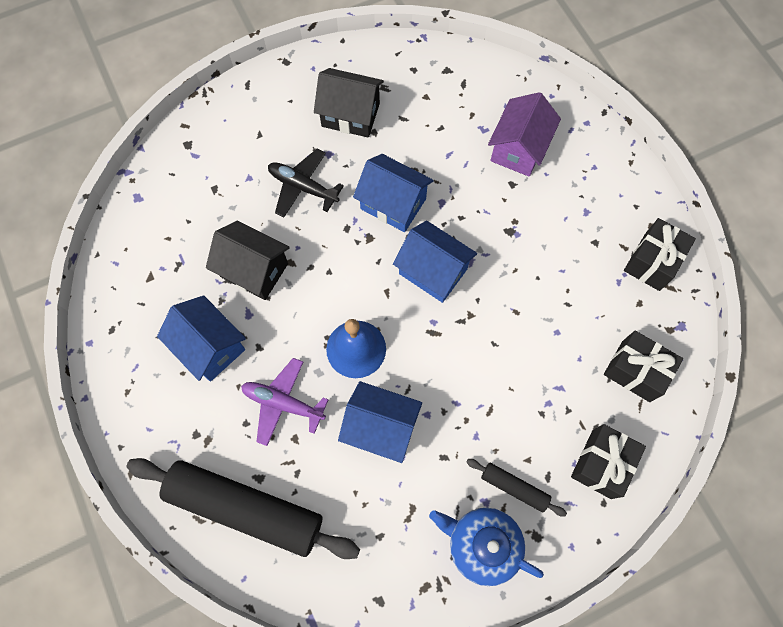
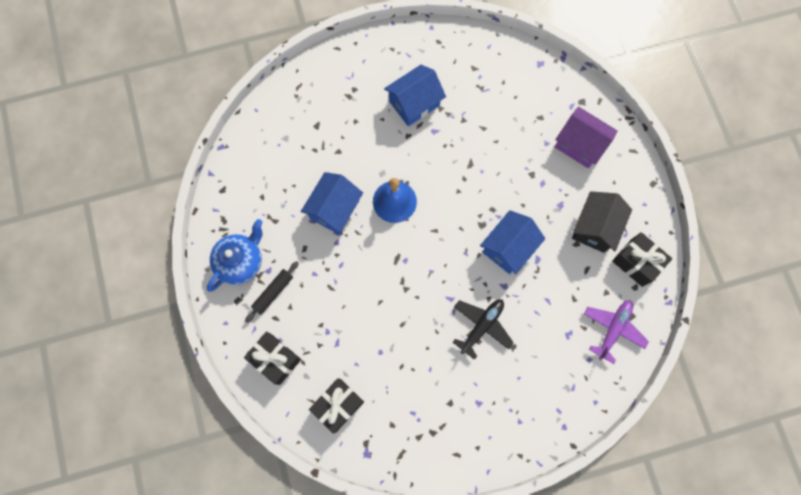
camera: 100 degrees right, 5 degrees up
black rolling pin [126,458,360,559] -> none
black house [206,221,290,300] -> none
purple plane [241,358,329,446] -> purple plane moved to [584,300,649,364]
black plane [268,149,344,217] -> black plane moved to [453,299,514,360]
blue house [393,221,477,303] -> none
purple house [488,92,561,177] -> purple house moved to [555,107,618,168]
black gift [624,218,696,291] -> black gift moved to [612,232,672,287]

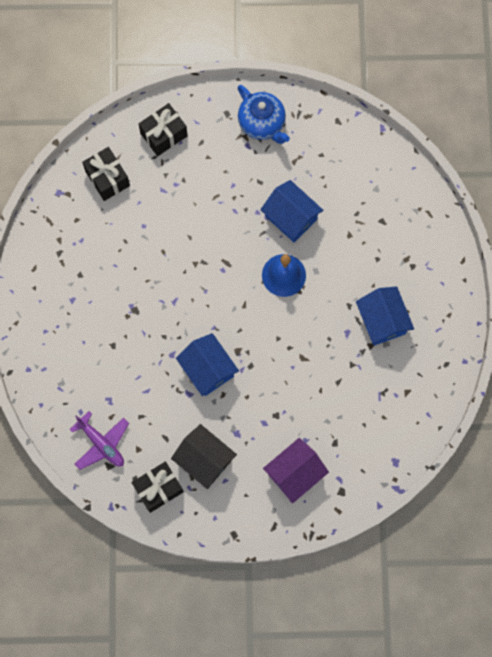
camera: 105 degrees right, 0 degrees up
black rolling pin [245,261,299,323] -> none
black plane [453,299,514,360] -> none

